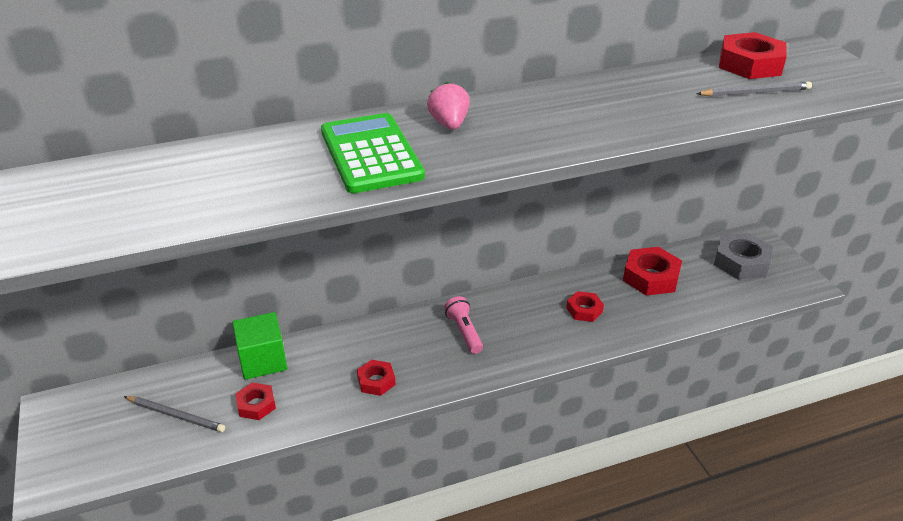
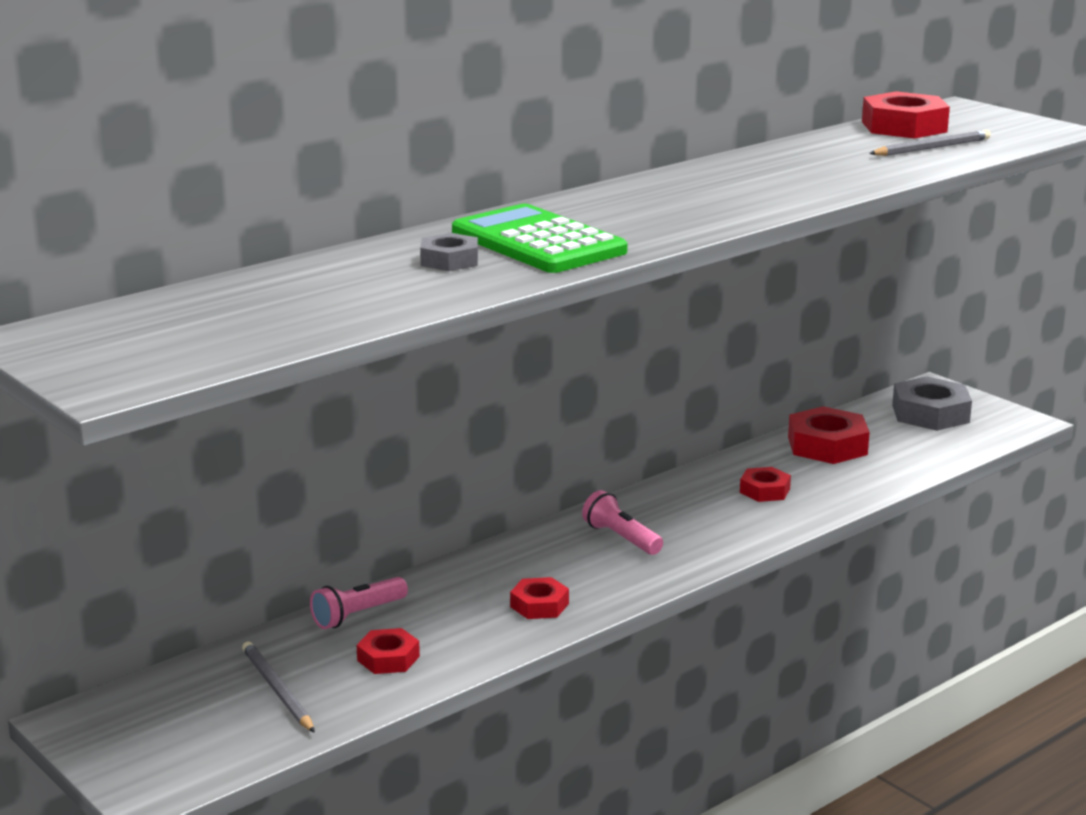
camera: 20 degrees left, 15 degrees down
grey pencil [124,396,225,432] -> grey pencil turned 120 degrees counterclockwise [242,642,315,733]
green cube [232,312,287,380] -> pink flashlight [310,577,408,629]
pink strawberry [427,82,470,130] -> none
none -> grey nut [420,233,478,271]

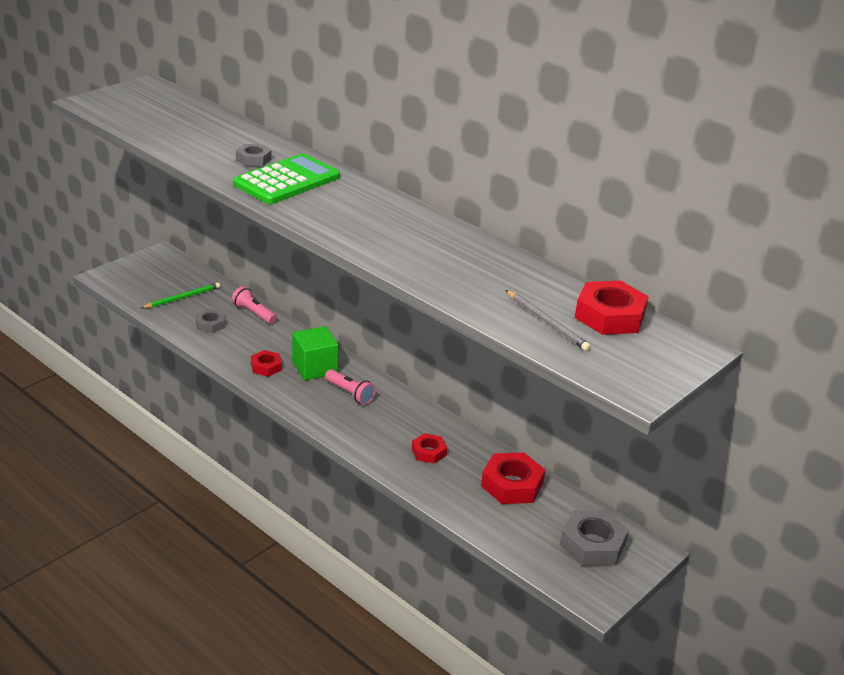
camera: 80 degrees right, 10 degrees up
grey pencil [242,642,315,733] -> green pencil [141,283,220,308]
red nut [357,628,420,674] -> grey nut [196,309,225,333]
pink flashlight [582,490,663,555] -> pink flashlight turned 90 degrees clockwise [325,369,376,405]
none -> green cube [292,326,339,380]

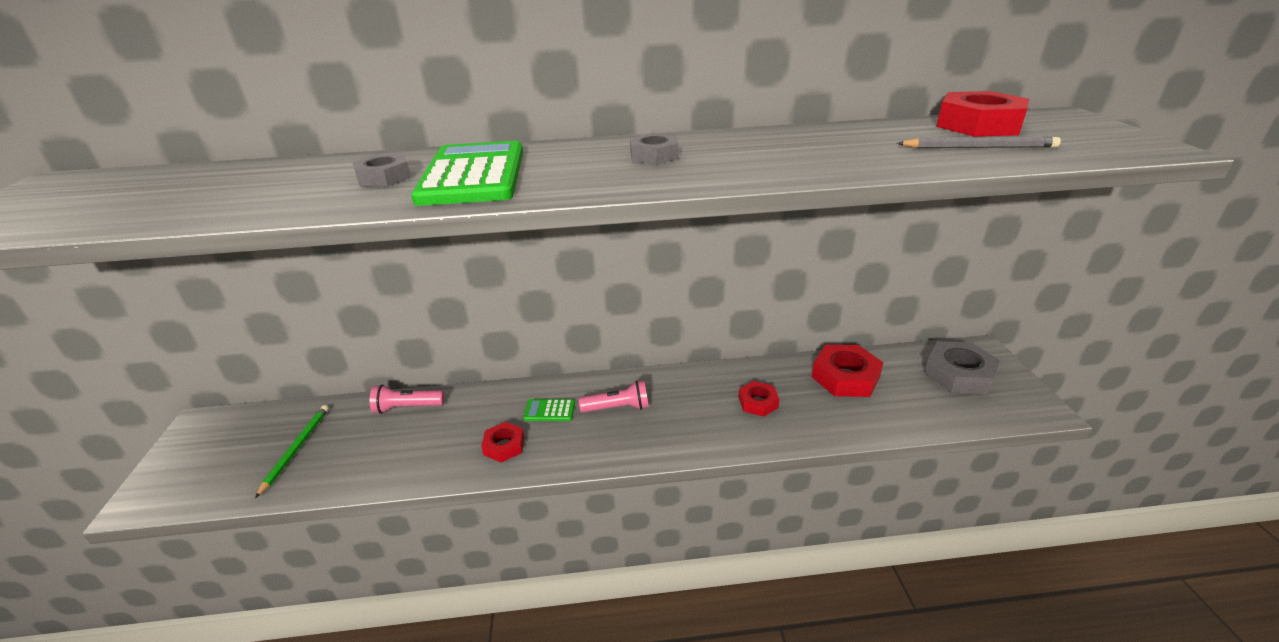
camera: 45 degrees left, 0 degrees up
grey nut [196,309,225,333] -> grey nut moved to [630,133,679,165]
green cube [292,326,339,380] -> green calculator [523,399,575,421]

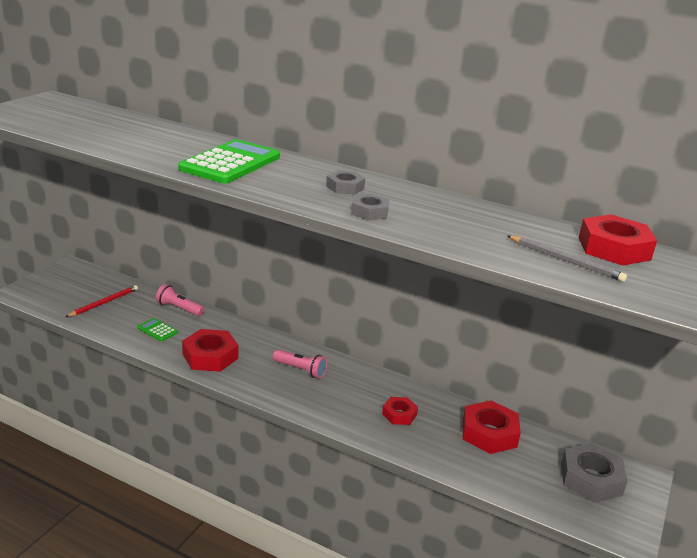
camera: 30 degrees right, 5 degrees down
green pencil [255,405,329,498] -> red pencil [66,285,138,317]
grey nut [352,154,411,187] -> grey nut moved to [351,194,389,220]
red nut [481,422,525,462] -> red nut [182,329,238,372], size x1.72
green calculator [523,399,575,421] -> green calculator moved to [137,318,178,341]

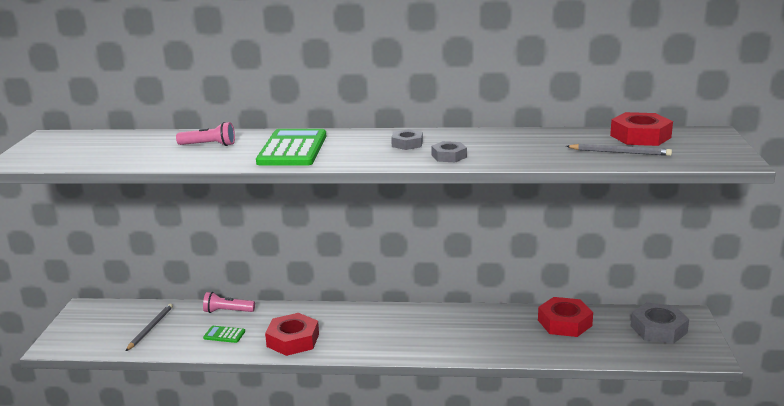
camera: 20 degrees left, 5 degrees down
red pencil [66,285,138,317] -> grey pencil [126,304,173,351]
pink flashlight [273,349,328,379] -> pink flashlight moved to [176,122,235,146]
red nut [382,397,418,425] -> none

